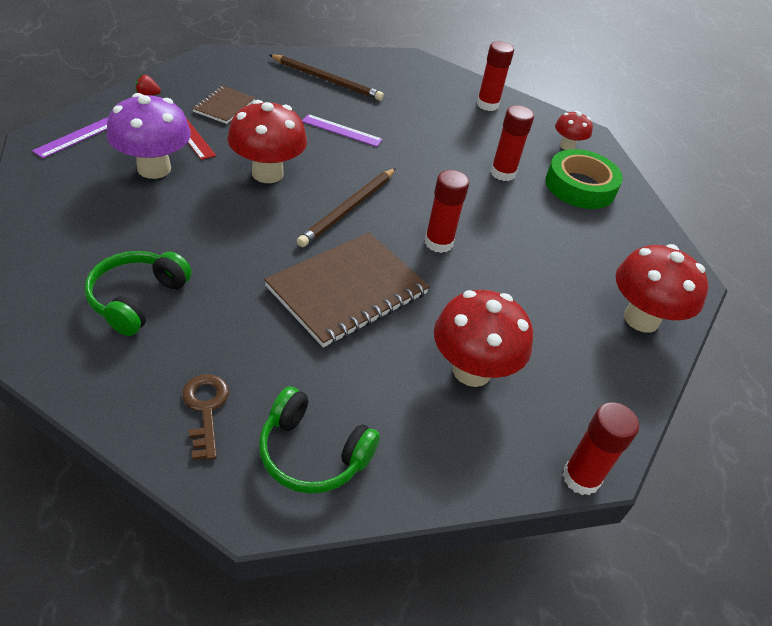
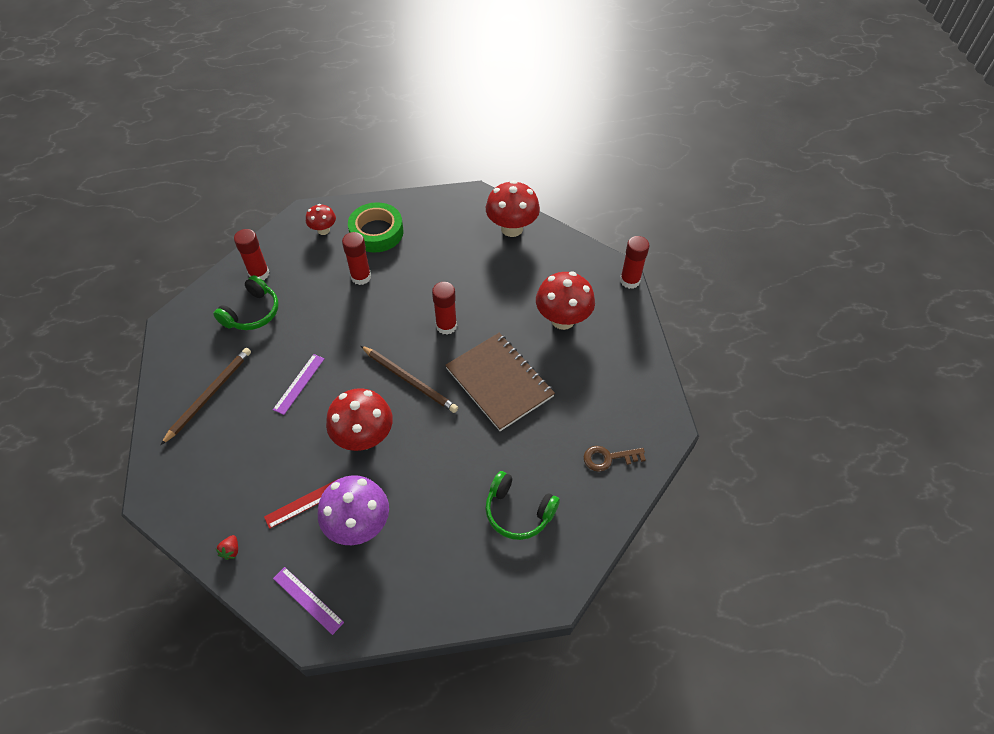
camera: 80 degrees left, 10 degrees up
brown notebook [192,86,255,124] -> none
green headphones [259,386,380,494] -> green headphones moved to [213,275,279,330]

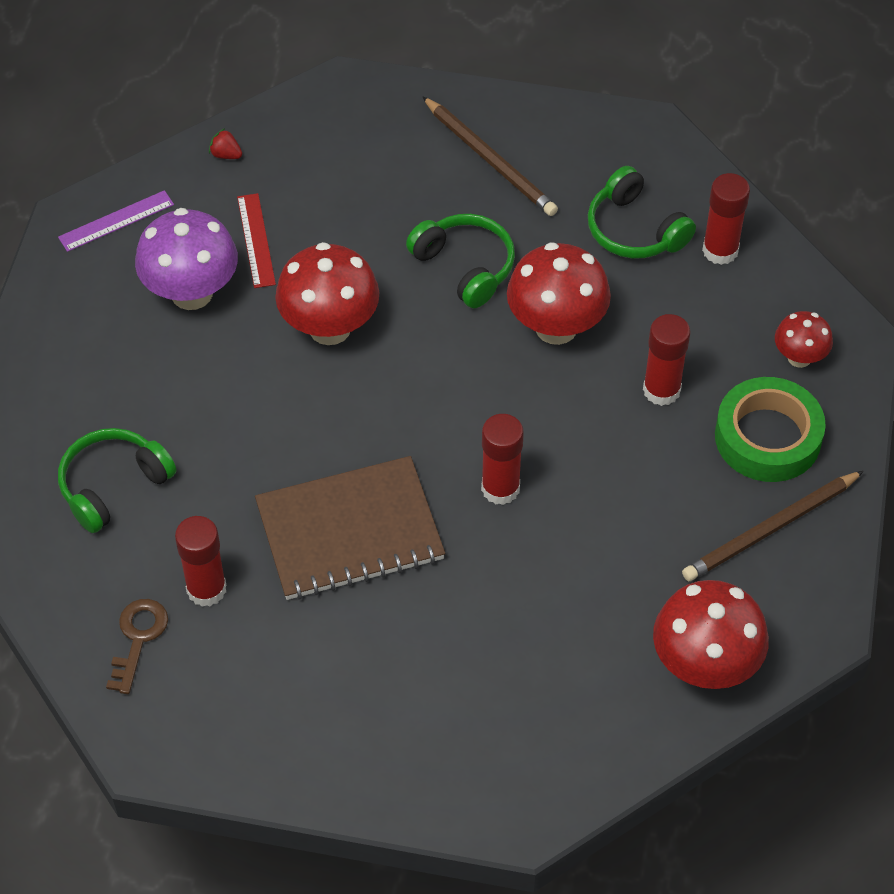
camera: 110 degrees right, 0 degrees up
purple ruler [273,354,325,415] -> green headphones [406,214,515,308]
brown pencil [361,346,458,413] -> brown pencil moved to [682,471,864,581]
red mushroom [536,272,595,330] -> red mushroom moved to [507,242,611,345]
red glue stick [620,236,650,289] -> red glue stick moved to [175,516,226,607]

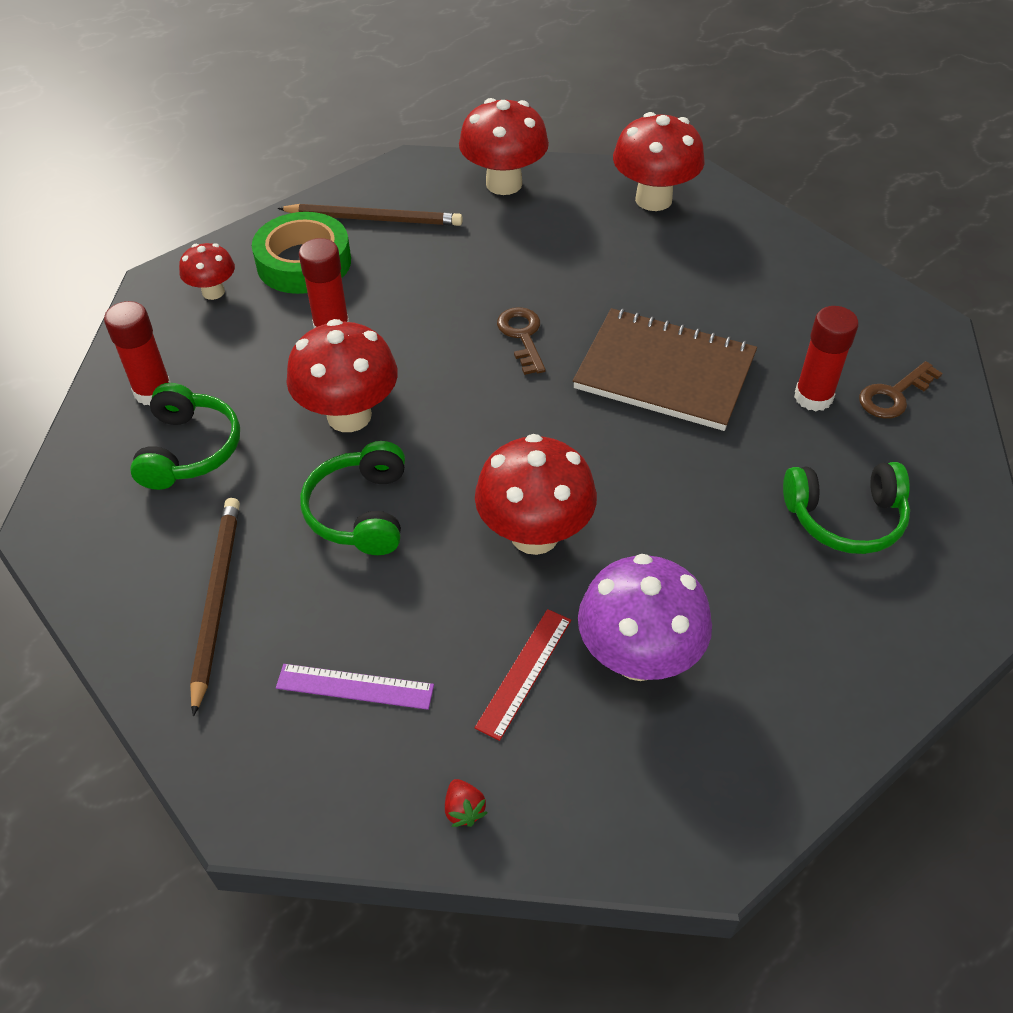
camera: 140 degrees left, 5 degrees down
purple ruler [58,190,174,252] -> purple ruler moved to [276,664,434,710]
red glue stick [481,414,524,505] -> brown key [497,307,546,375]
none -> red mushroom [613,112,705,211]

